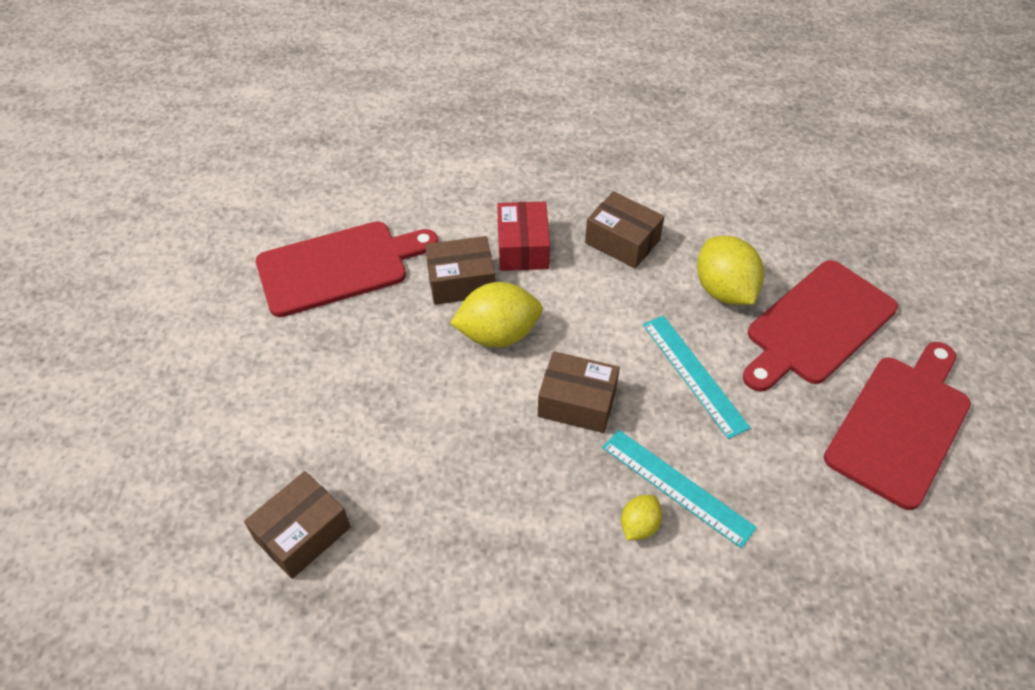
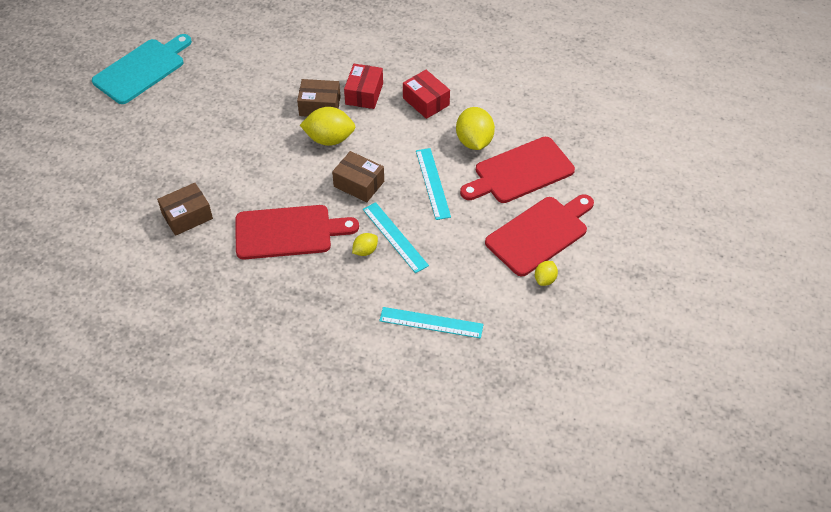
camera: 15 degrees right, 0 degrees up
red cutting board [256,221,438,317] -> red cutting board moved to [235,205,359,260]
brown box [585,191,664,269] -> red box [403,70,450,119]
none -> turquoise cutting board [92,34,192,104]
none -> turquoise ruler [379,307,484,338]
none -> yellow lemon [535,261,558,286]

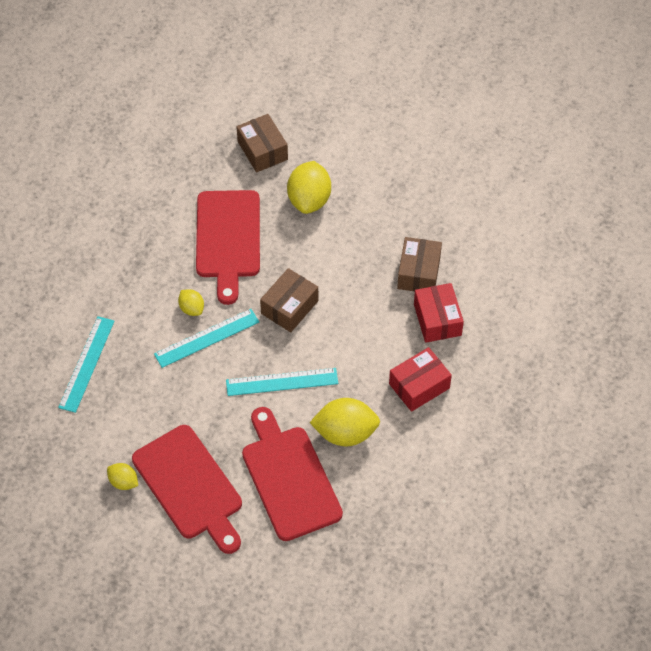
camera: 95 degrees right, 5 degrees up
turquoise cutting board [92,34,192,104] -> none
yellow lemon [300,107,355,146] -> yellow lemon moved to [287,161,331,214]
red box [344,64,383,109] -> red box turned 60 degrees clockwise [414,283,464,343]

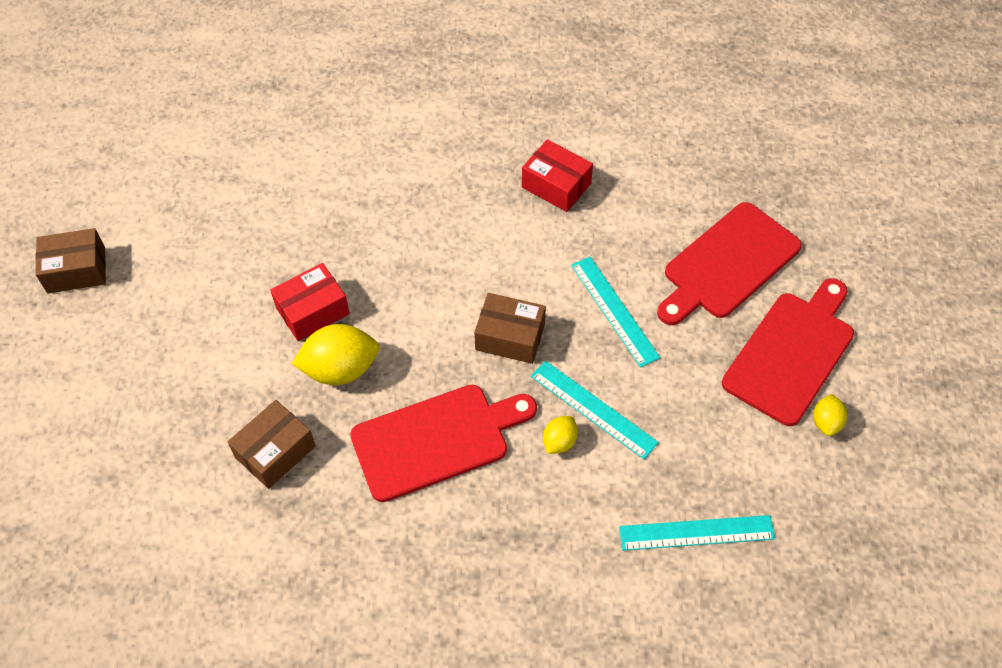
camera: 110 degrees left, 0 degrees up
yellow lemon [310,398,380,447] -> none
brown box [397,237,442,292] -> brown box moved to [35,228,106,293]
red box [414,283,464,343] -> red box moved to [270,263,350,341]

